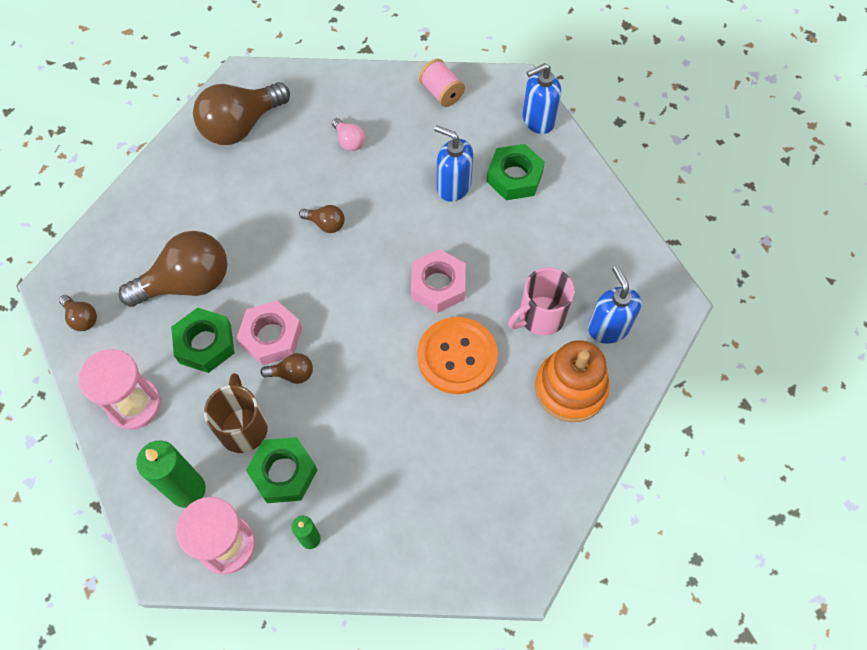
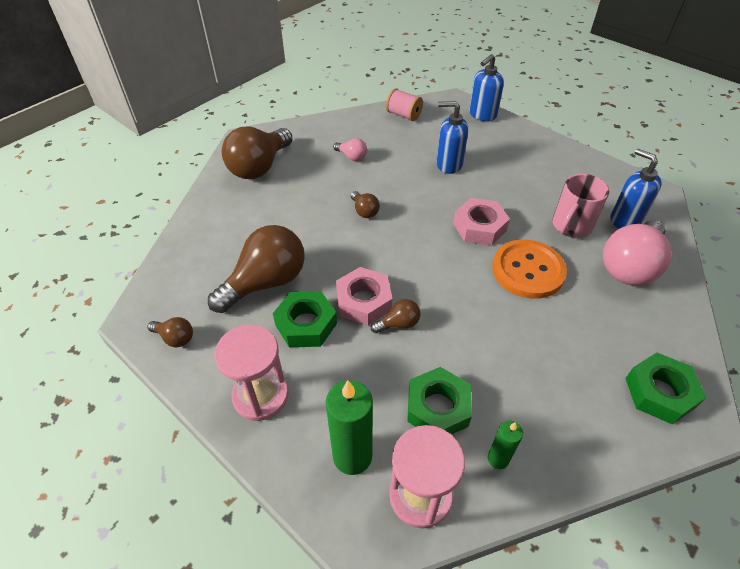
camera: 20 degrees left, 15 degrees down
brown mug [204,373,268,453] -> none
brown light bulb [299,205,345,233] -> brown light bulb turned 60 degrees clockwise [351,191,380,218]
green nut [487,144,545,200] -> green nut moved to [625,353,706,424]
orange stacking toy [535,340,610,422] -> pink light bulb [603,220,672,285]

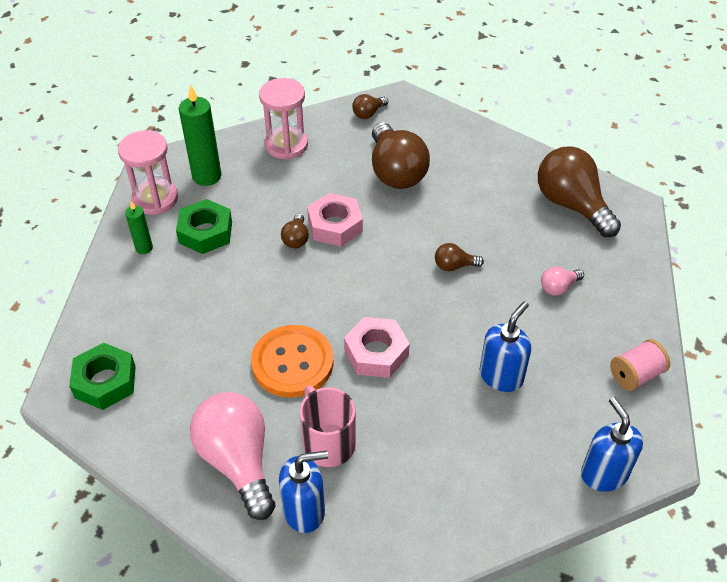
camera: 115 degrees right, 0 degrees up
green nut [273,291,337,347] -> none

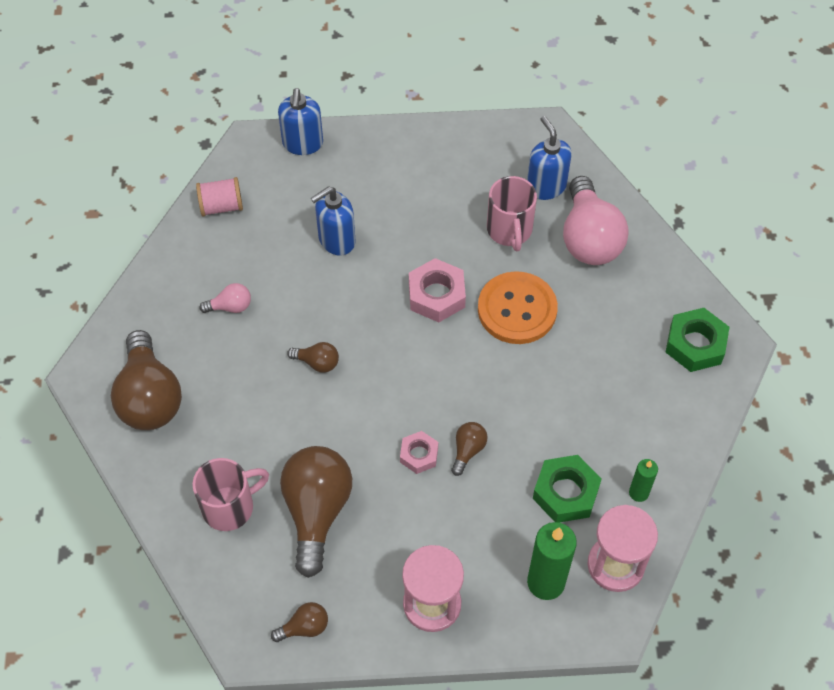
camera: 160 degrees left, 10 degrees up
blue soap dispenser [279,451,328,533] -> blue soap dispenser turned 60 degrees clockwise [527,116,572,200]
pink nut [307,193,363,246] -> pink nut [400,431,438,474], size x0.62
none -> pink mug [192,458,269,531]

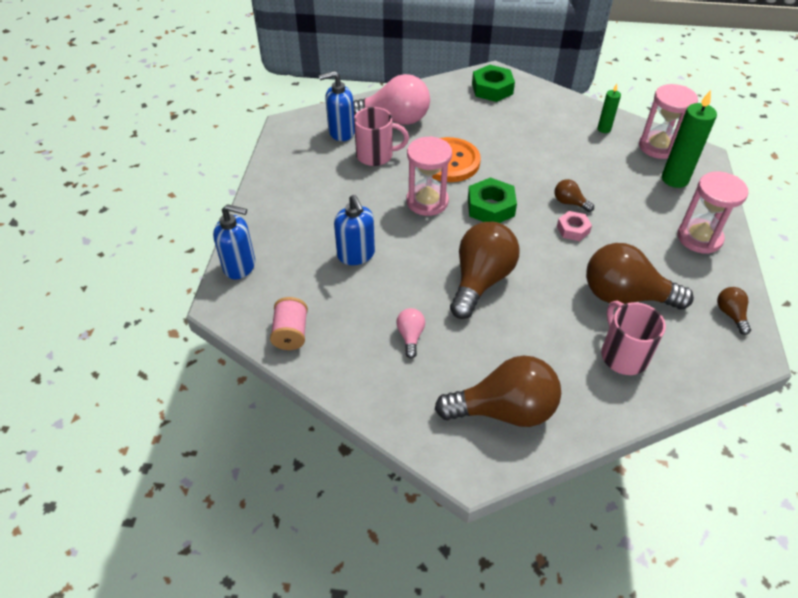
camera: 80 degrees left, 10 degrees down
brown light bulb [287,342,339,373] -> brown light bulb [450,222,520,319], size x2.20
pink nut [409,258,466,322] -> pink hourglass [407,136,452,216]
green nut [533,455,602,523] -> green nut moved to [468,177,517,223]

